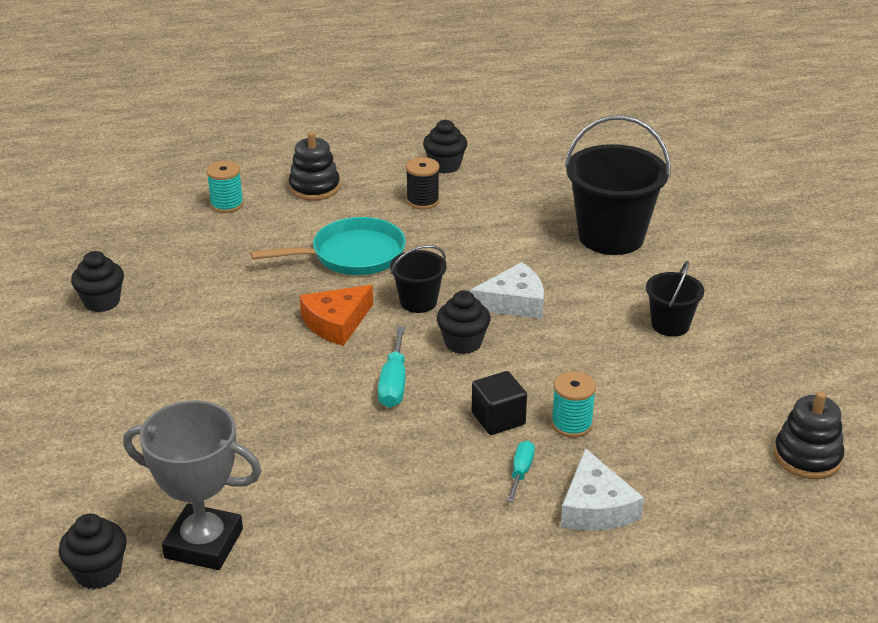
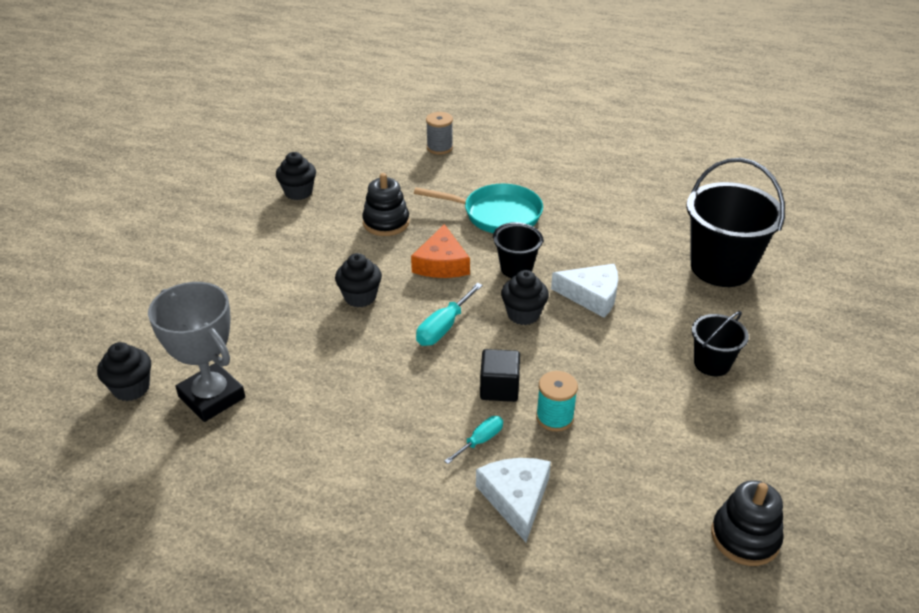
camera: 30 degrees right, 5 degrees up
turquoise spool [206,161,244,213] -> grey spool [426,112,453,154]
black stacking toy [289,132,340,201] -> black stacking toy moved to [362,173,410,236]
orange cheese [300,285,373,346] -> orange cheese turned 75 degrees counterclockwise [411,224,470,278]
black spool [406,157,439,210] -> none
black cupcake [423,119,467,174] -> black cupcake moved to [335,253,382,307]
white cheese [561,448,644,531] -> white cheese turned 150 degrees clockwise [476,458,551,542]

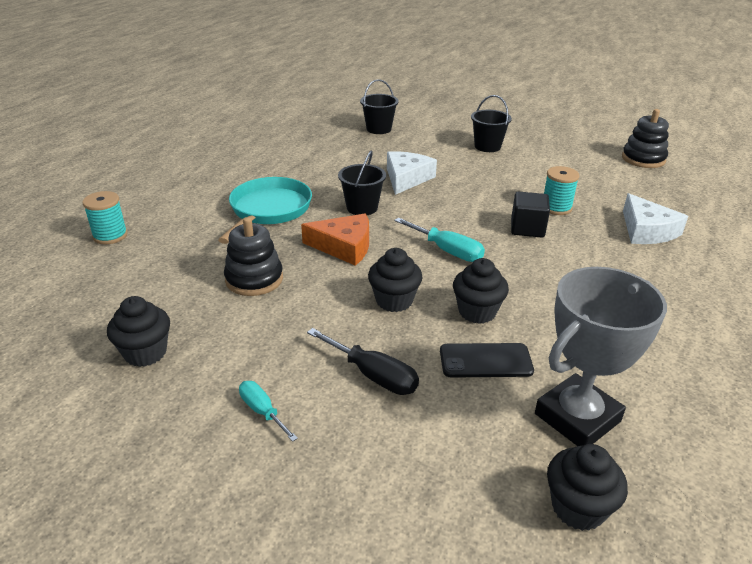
camera: 85 degrees left, 5 degrees down
grey spool [426,112,453,154] -> turquoise spool [82,191,128,245]
turquoise screwdriver [444,416,503,464] -> turquoise screwdriver moved to [239,381,298,442]
white cheese [476,458,551,542] -> white cheese turned 105 degrees counterclockwise [623,193,688,244]
black cupcake [501,270,549,325] -> black cupcake moved to [453,258,509,324]
black bucket [686,158,785,287] -> black bucket [360,79,399,134], size x0.53
none -> black screwdriver [307,328,419,395]
none -> black phone [440,343,534,378]

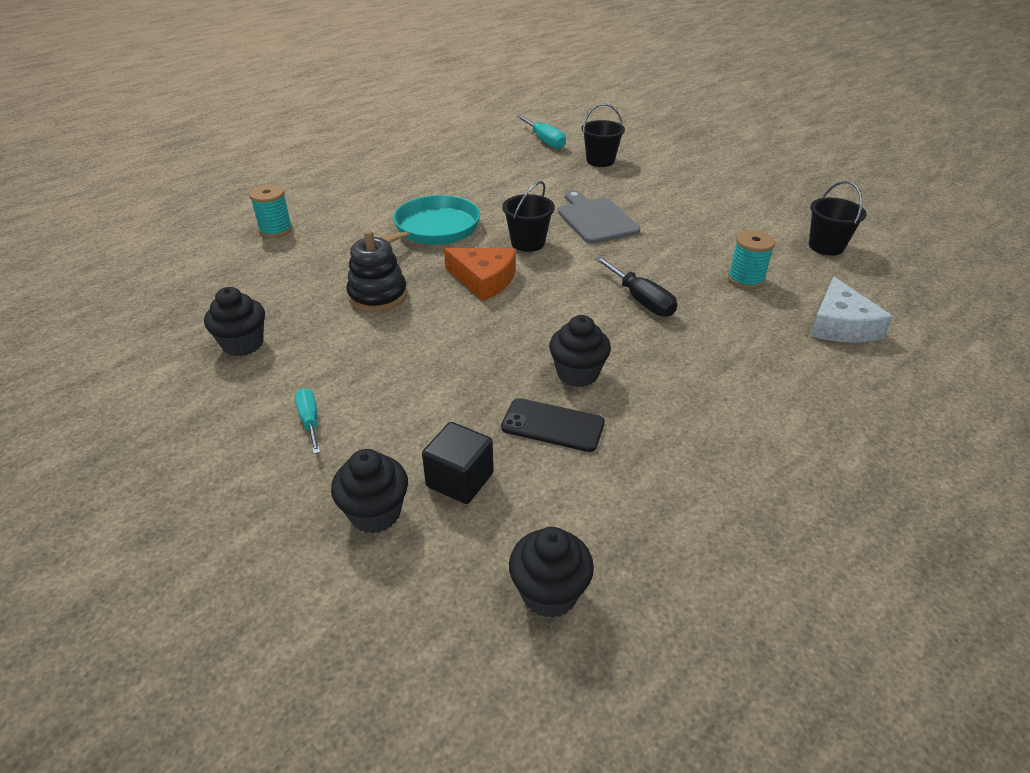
camera: 20 degrees right, 5 degrees up
black screwdriver [307,328,419,395] -> black screwdriver moved to [595,256,677,317]
black cupcake [368,248,423,312] -> black cupcake moved to [331,449,408,534]
white cheese [387,151,437,195] -> grey cutting board [558,190,640,244]
turquoise screwdriver [394,217,485,262] -> turquoise screwdriver moved to [517,115,566,149]
black bucket [471,95,512,152] -> black bucket moved to [809,181,867,255]
black cube [511,191,550,238] -> black cube moved to [422,422,494,504]
grey trophy [535,267,667,446] -> none
black stacking toy [622,109,669,168] -> none

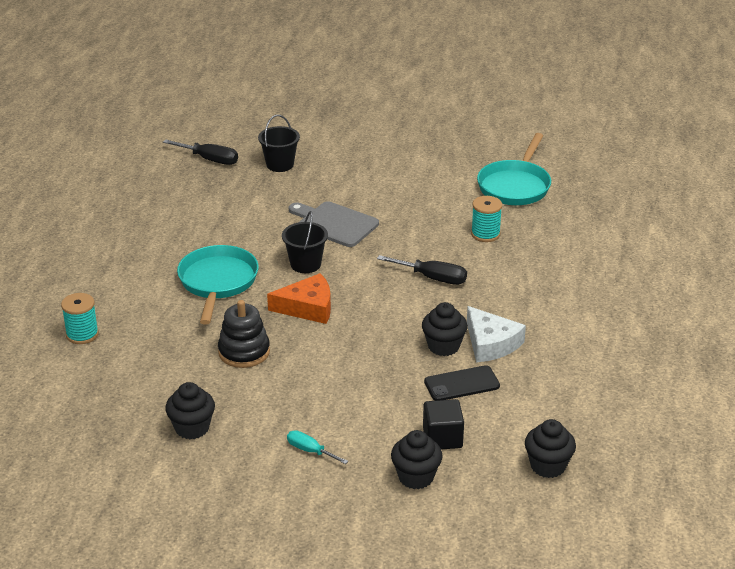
camera: 35 degrees left, 5 degrees down
turquoise screwdriver [517,115,566,149] -> black screwdriver [163,139,238,165]
black bucket [809,181,867,255] -> turquoise pan [477,133,551,205]
white cheese [810,277,893,342] -> white cheese moved to [467,306,526,362]

